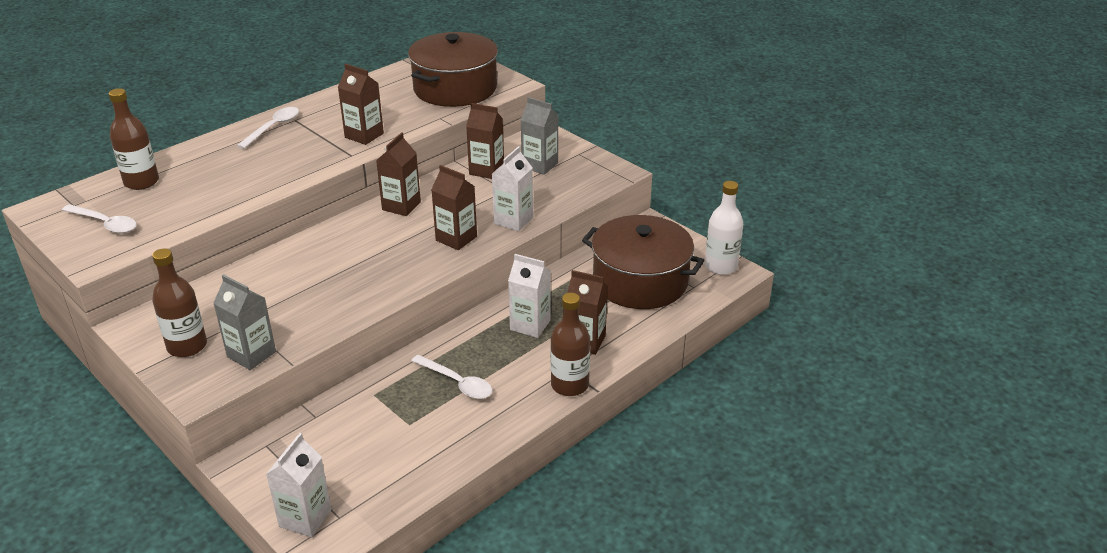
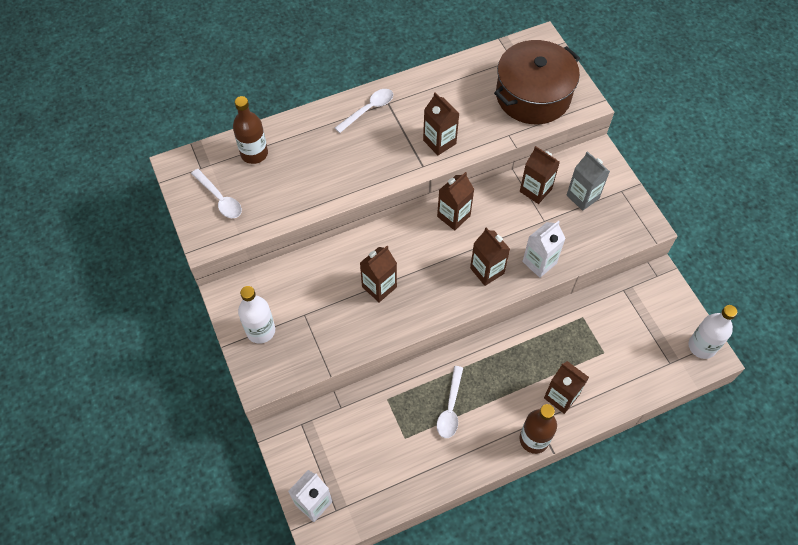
camera: 20 degrees right, 25 degrees up
brown bottle [152,248,207,357] -> white bottle [238,286,275,344]
grey carton [213,274,276,370] -> none
white spoon [411,355,492,399] -> white spoon turned 45 degrees clockwise [437,366,463,438]
white carton [508,254,551,338] -> none
brown pot [582,215,705,309] -> none
none -> brown carton [360,246,397,302]

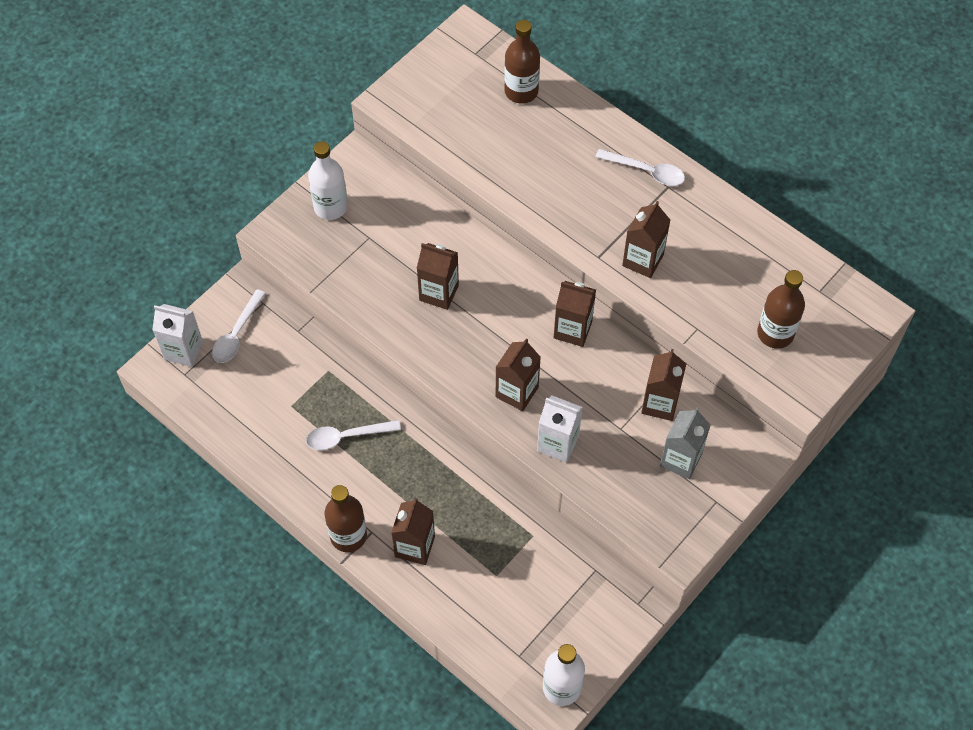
camera: 65 degrees right, 0 degrees up
white spoon [191,169,242,218] -> white spoon moved to [212,289,266,363]
brown pot [494,40,580,124] -> brown bottle [757,270,805,349]

